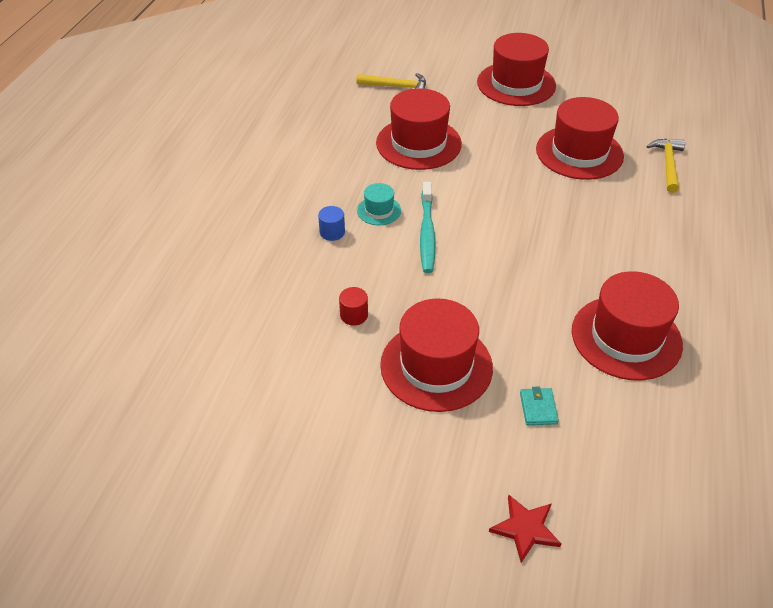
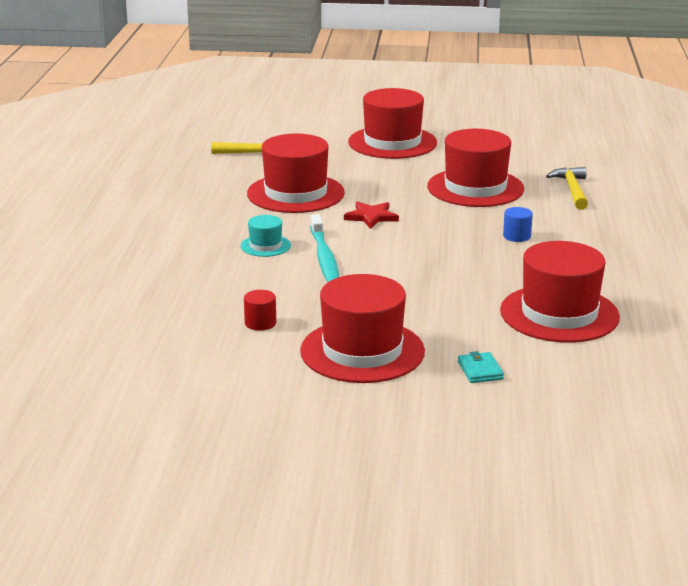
camera: 10 degrees left, 20 degrees down
blue cylinder [318,206,345,241] -> blue cylinder moved to [503,207,533,242]
red star [489,495,561,563] -> red star moved to [344,201,399,229]

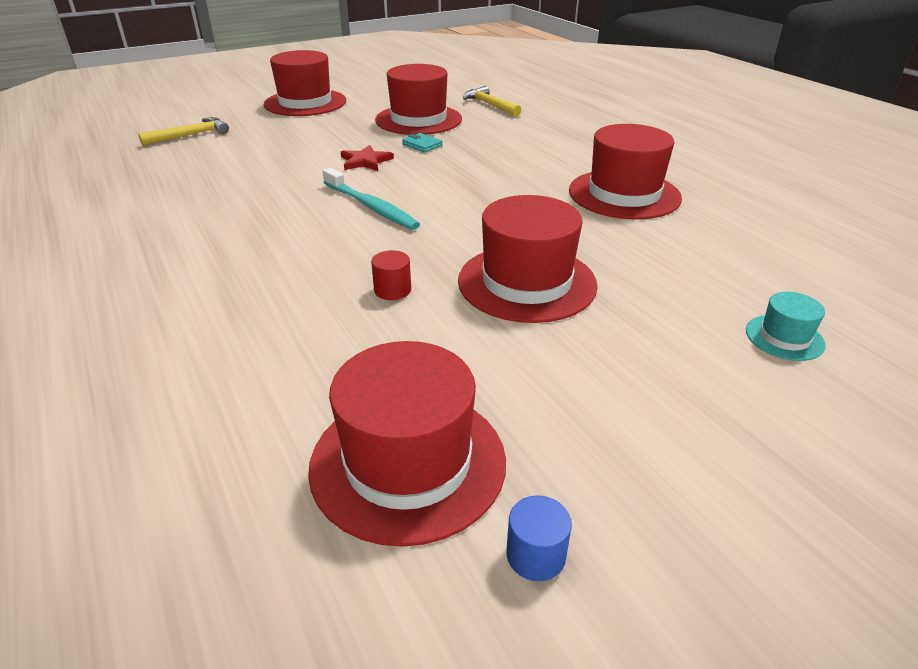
camera: 35 degrees left, 10 degrees up
turquoise hat [241,215,291,257] -> turquoise hat moved to [746,292,826,361]
red hat [247,133,345,213] -> red hat moved to [308,341,506,547]
turquoise wallet [458,351,504,383] -> turquoise wallet moved to [402,133,443,152]
blue cylinder [503,207,533,242] -> blue cylinder moved to [507,496,572,581]

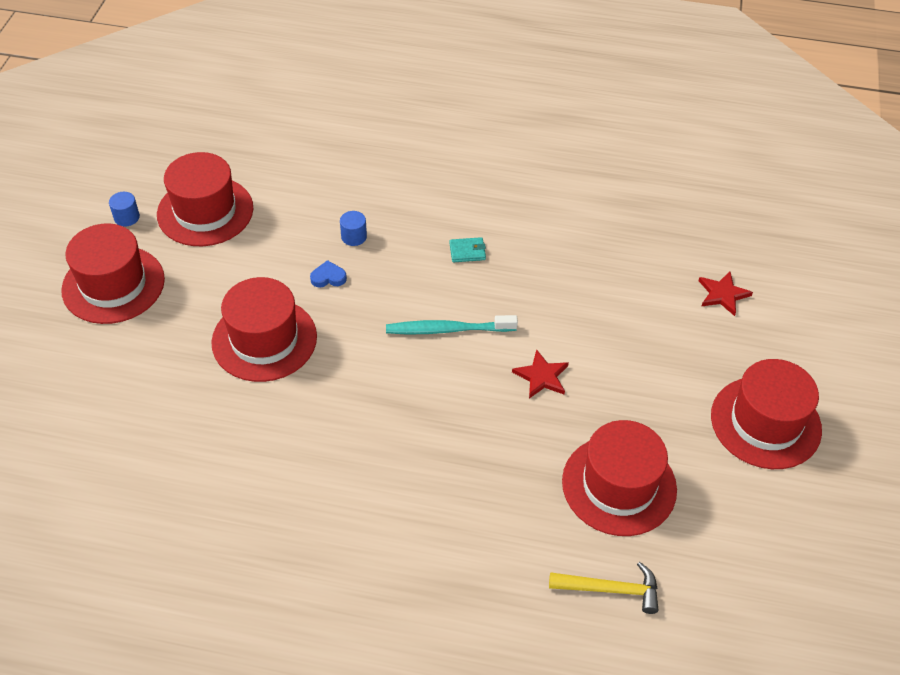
camera: 130 degrees right, 15 degrees up
yellow hammer [138,117,229,146] -> red star [699,272,753,316]
red cylinder [371,250,411,300] -> blue heart [310,260,347,288]
turquoise wallet [402,133,443,152] -> turquoise wallet moved to [449,237,486,262]
red hat [569,124,682,219] -> red hat moved to [61,223,165,324]
turquoise hat [746,292,826,361] -> none
none -> blue cylinder [340,211,367,246]

